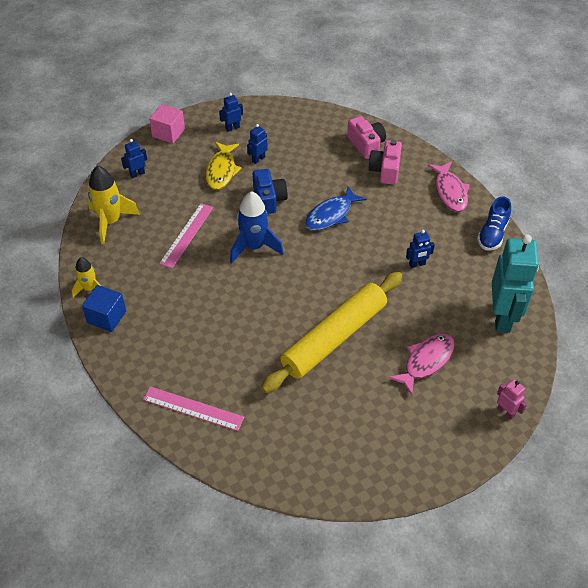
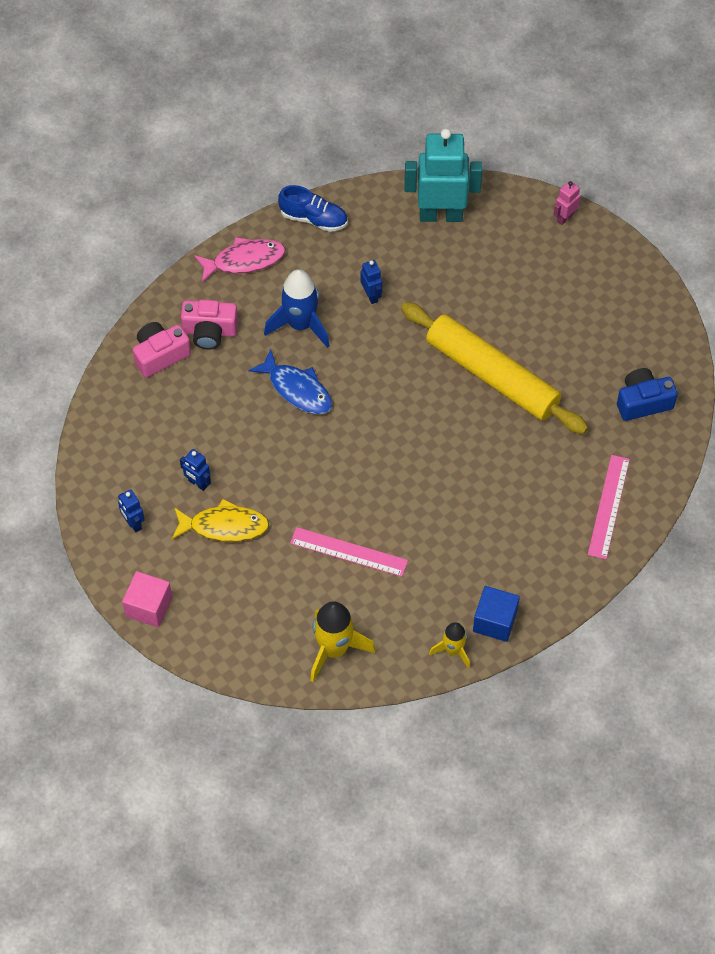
camera: 95 degrees left, 10 degrees up
blue robot [121,139,147,179] -> none
blue rocket [230,191,284,264] -> blue rocket moved to [264,269,330,348]
blue camera [253,169,288,214] -> blue camera moved to [617,368,678,421]
pink fish [388,334,455,395] -> none

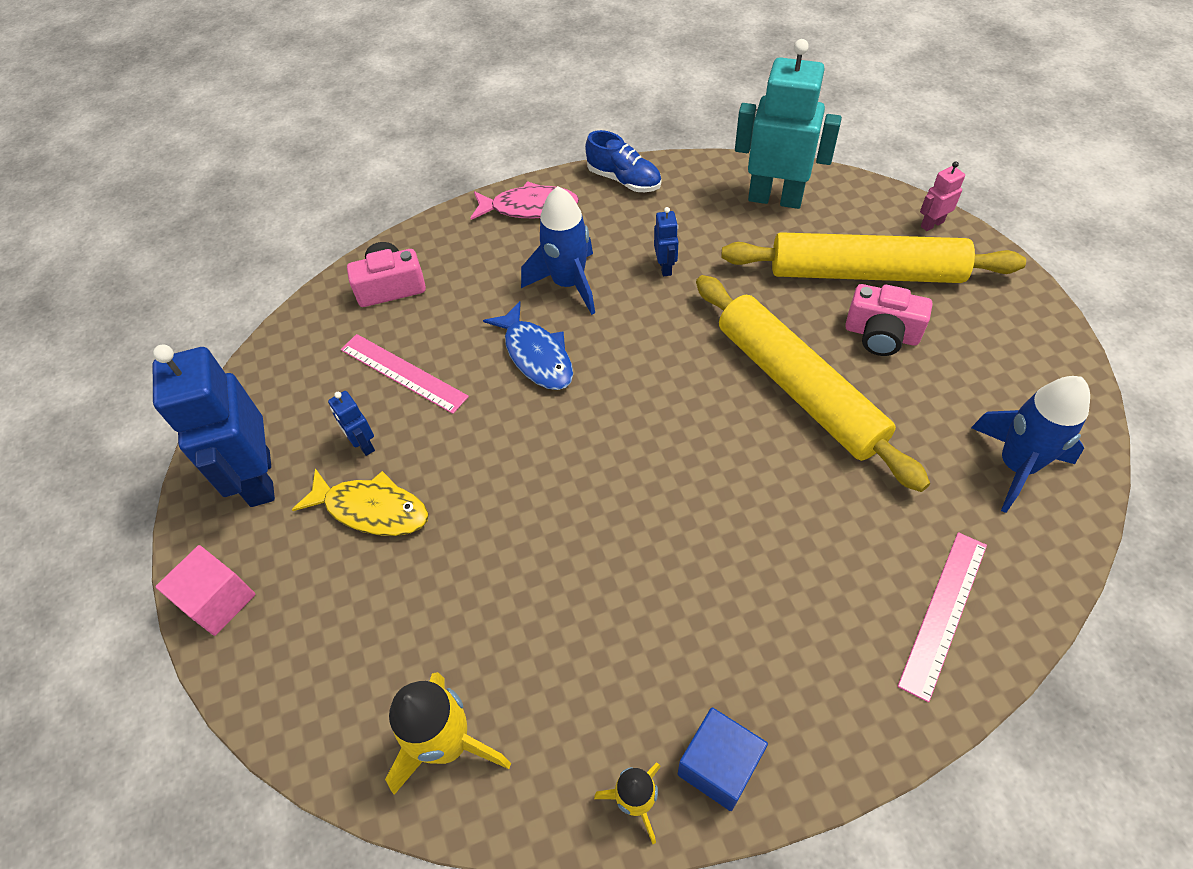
camera: 20 degrees right, 5 degrees down
blue robot [118,489,145,532] -> blue robot [153,344,275,507], size x2.29
pink camera [181,300,238,350] -> pink camera moved to [845,284,932,356]
pink ruler [290,527,408,577] -> pink ruler moved to [341,334,469,414]
blue camera [617,368,678,421] -> blue rocket [971,376,1090,513]
none -> yellow rolling pin [721,232,1026,283]

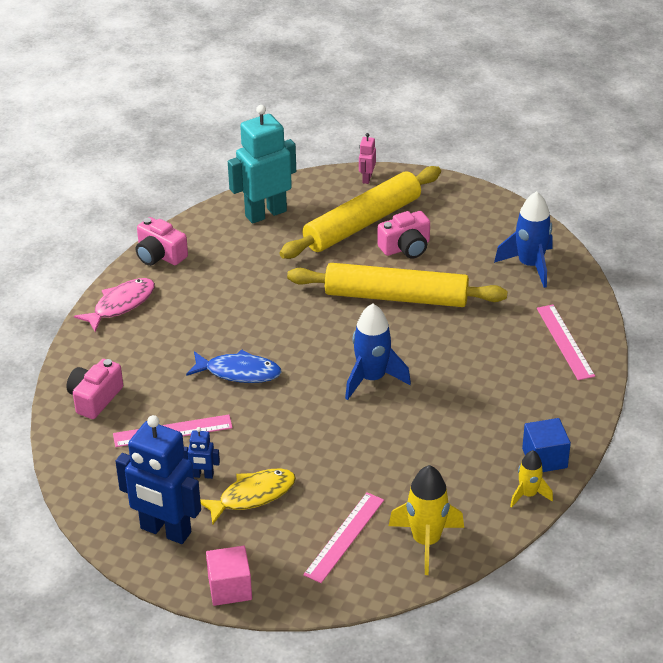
camera: 50 degrees left, 15 degrees down
blue rocket [521,186,595,315] -> blue rocket moved to [345,303,411,400]
blue shoe [585,130,661,192] -> pink camera [136,217,188,266]
blue robot [654,207,679,276] -> none
none -> pink ruler [303,492,384,583]

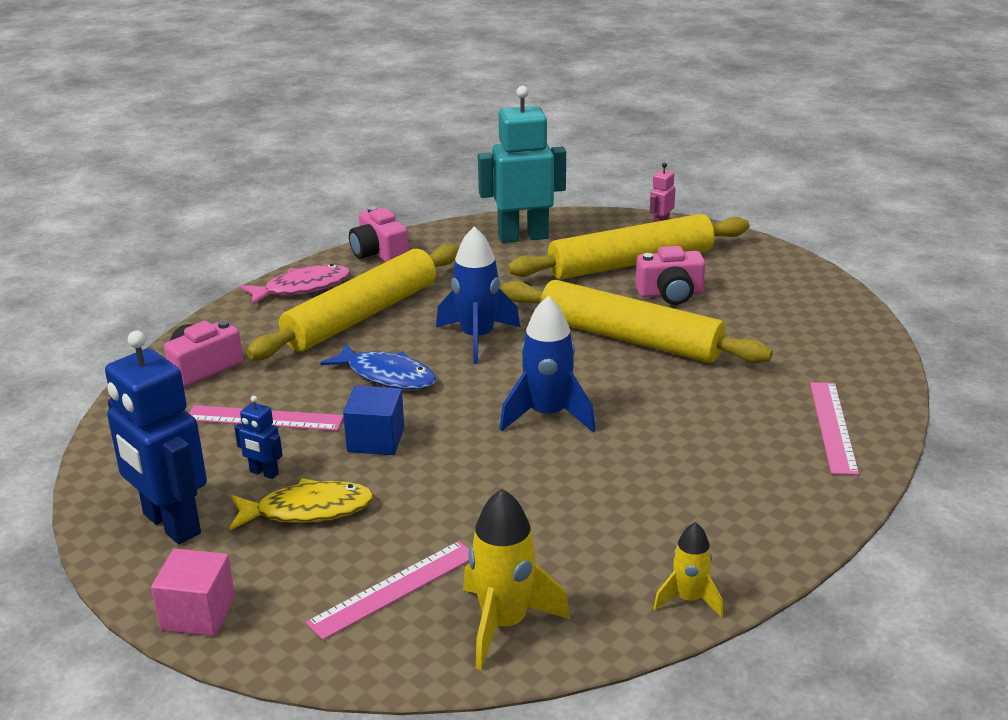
camera: 20 degrees right, 10 degrees down
blue rocket [494,191,552,288] -> blue rocket moved to [436,226,520,364]
blue cube [522,418,571,472] -> blue cube moved to [343,385,404,455]
none -> yellow rolling pin [246,244,459,360]

